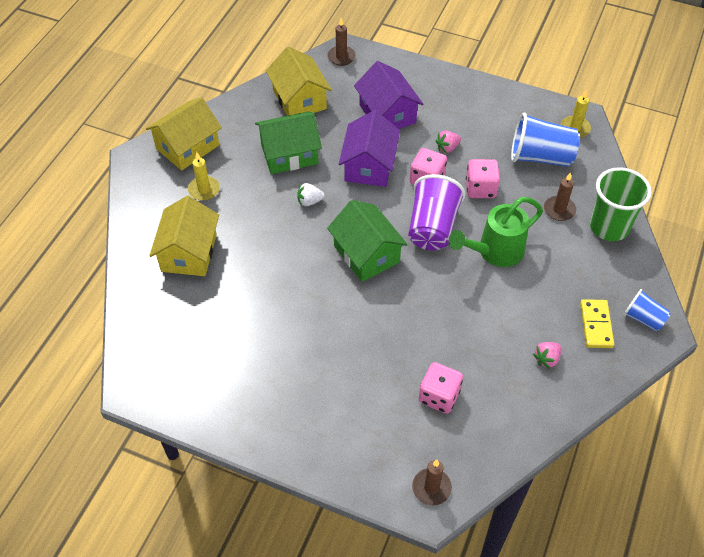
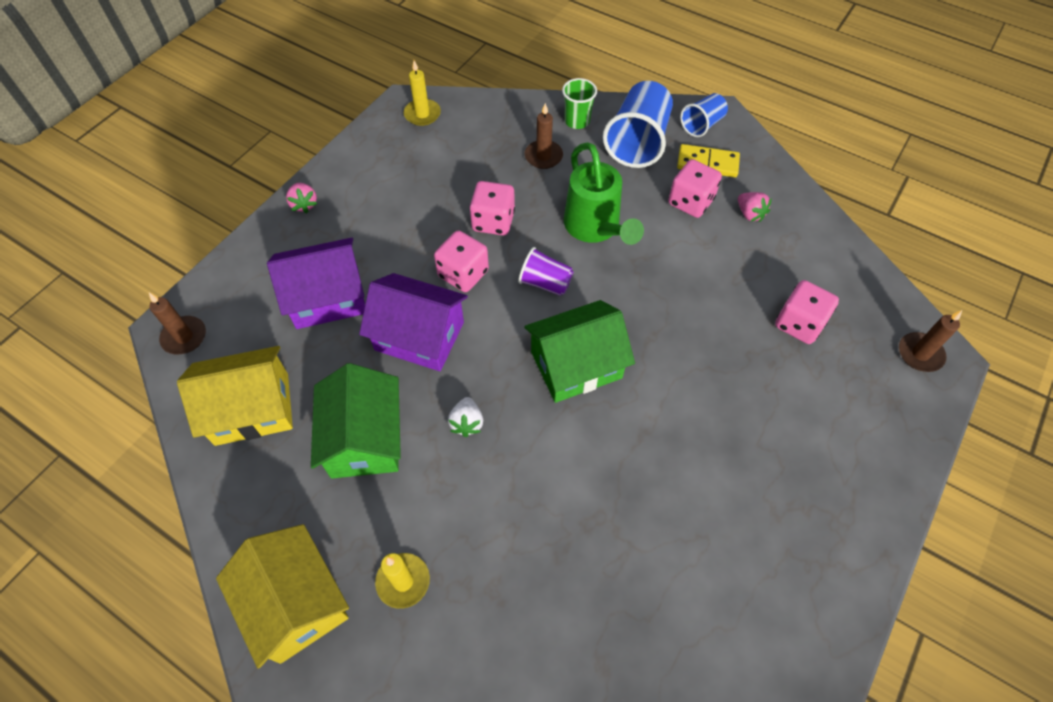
camera: 80 degrees left, 5 degrees up
yellow house [149,196,219,276] -> none
purple cup [408,174,465,250] -> purple cup [518,247,574,296], size x0.56
pink strawberry [436,131,461,153] -> pink strawberry moved to [286,183,317,213]
blue cup [511,112,580,167] -> blue cup moved to [603,81,673,168]
green cup [590,167,652,241] -> green cup [562,78,597,129], size x0.56
none -> pink dice [668,159,722,218]

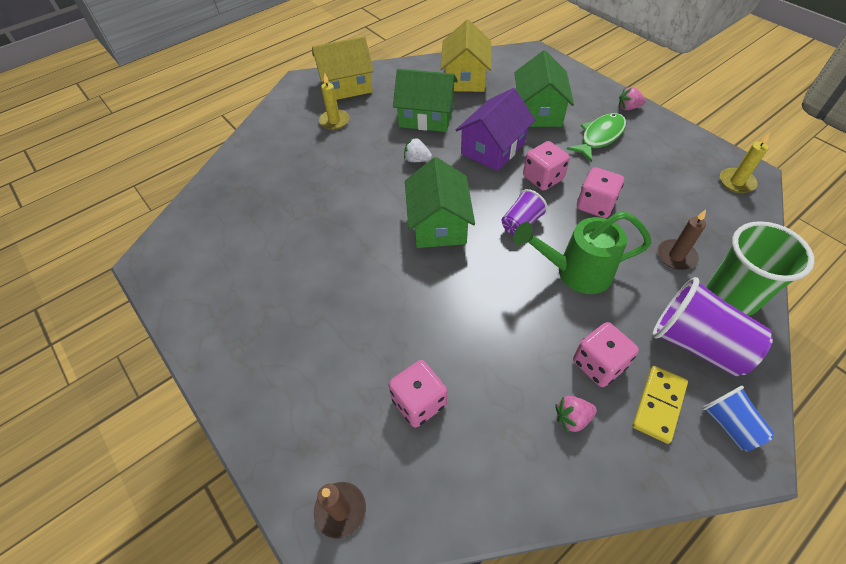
camera: 110 degrees right, 5 degrees down
brown candle [149,292,206,354] -> none
purple house [267,238,365,329] -> green house [515,50,574,127]
green cup [562,78,597,129] -> green cup [707,221,815,316], size x1.77
blue cup [603,81,673,168] -> purple cup [652,277,773,376]
none -> green fish [567,113,626,162]

